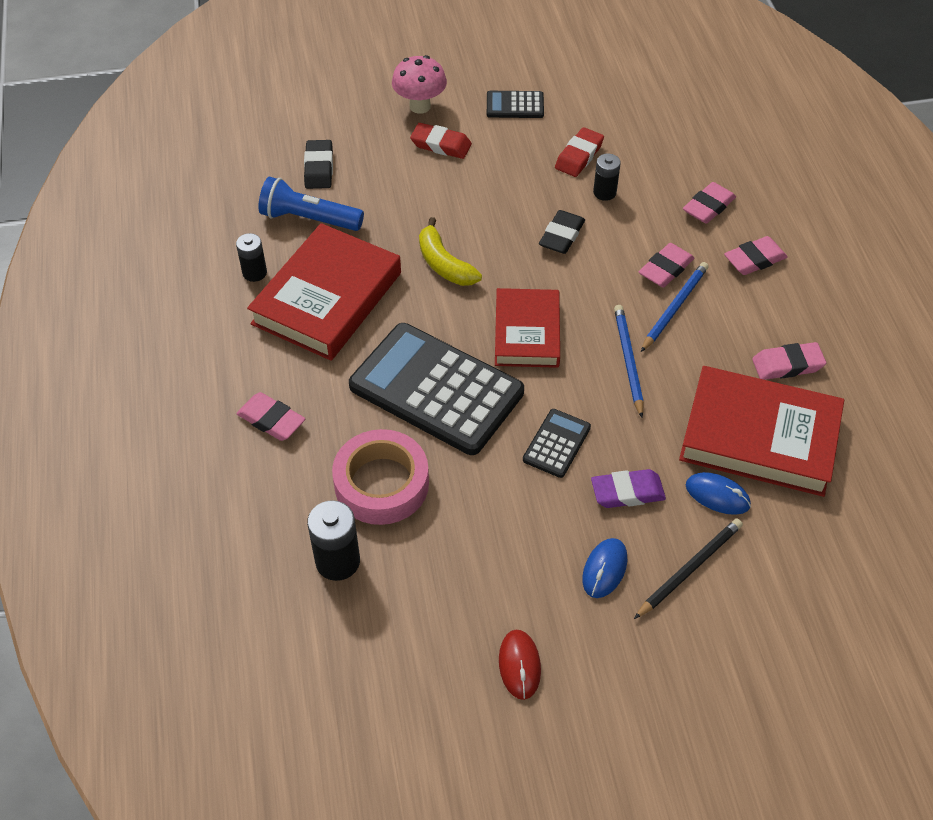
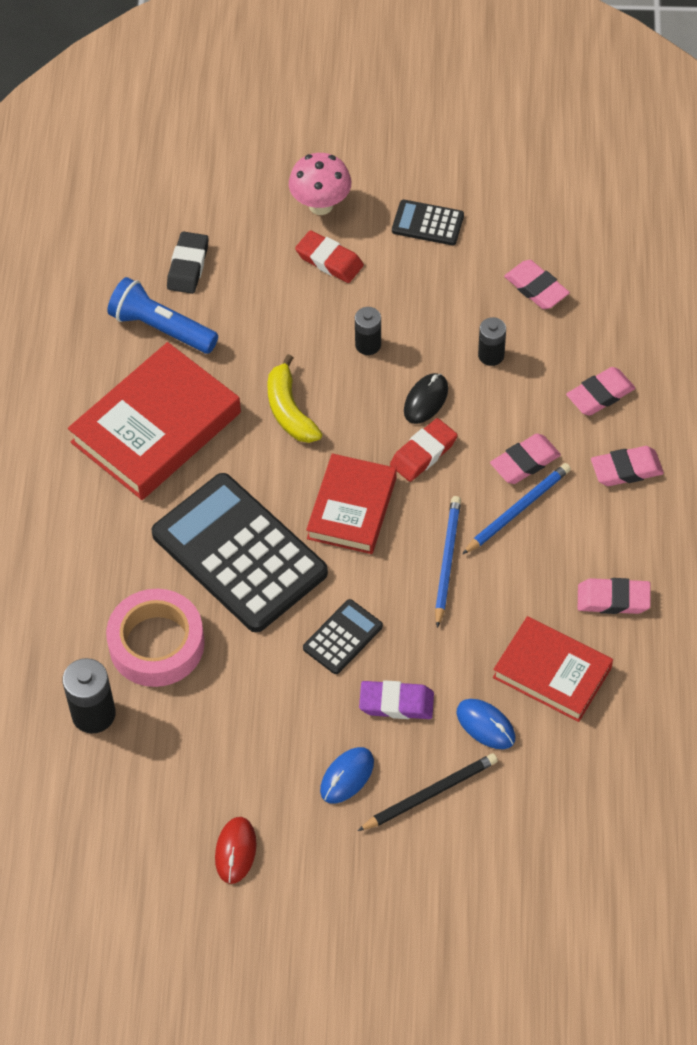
camera: 15 degrees right, 5 degrees up
black battery [236,233,267,282] -> black battery moved to [355,307,381,355]
pink eraser [237,392,305,441] -> pink eraser moved to [504,260,570,309]
black eraser [539,210,585,254] -> black mouse [404,373,448,424]
red eraser [555,127,604,177] -> red eraser moved to [390,418,458,482]
red book [679,366,844,497] -> red book [493,616,613,722], size x0.65

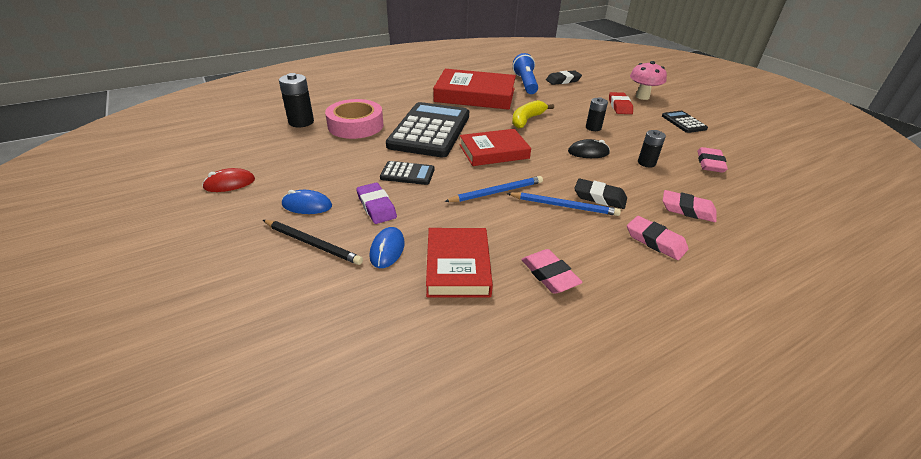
camera: 55 degrees right, 20 degrees down
red eraser [390,418,458,482] -> none
pink eraser [490,434,561,484] -> black eraser [574,179,627,209]

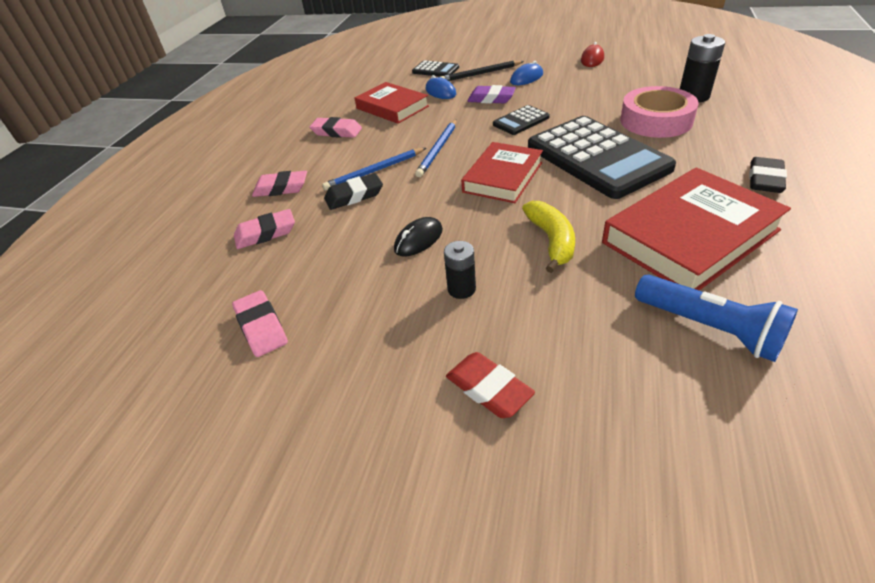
camera: 140 degrees right, 5 degrees up
black eraser [546,70,582,85] -> black eraser moved to [749,157,787,193]
pink mushroom [630,61,667,100] -> none
black battery [638,130,666,168] -> none
black calculator [662,111,708,133] -> black calculator moved to [412,60,459,77]

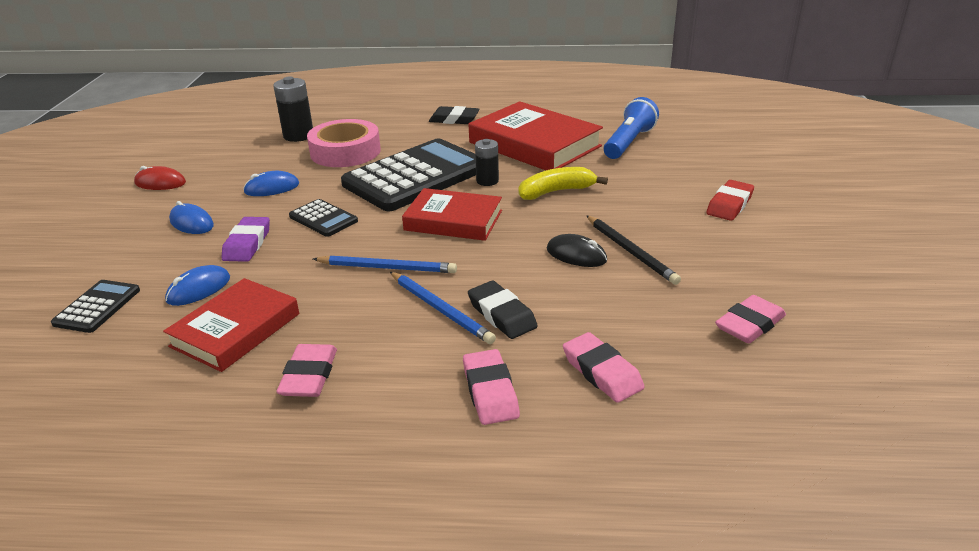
camera: 105 degrees left, 10 degrees down
black pencil [440,61,524,81] -> black pencil moved to [586,215,681,285]
black battery [444,241,476,299] -> black battery moved to [475,139,499,186]
none -> blue mouse [243,171,299,196]

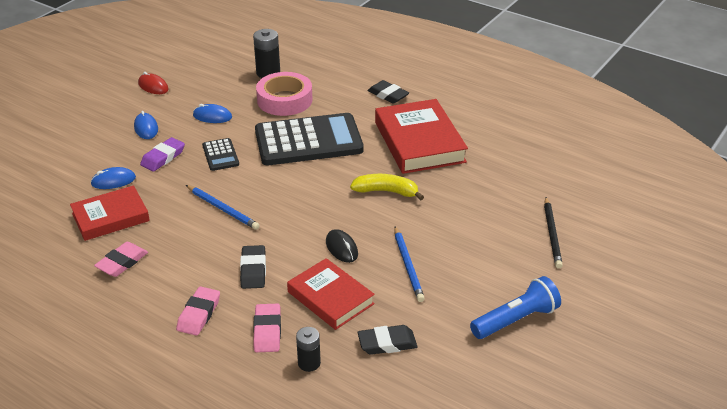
camera: 30 degrees right, 5 degrees up
black calculator [51,280,140,333] -> none
blue pencil [390,272,496,344] -> blue pencil moved to [394,226,425,302]
red book [402,188,502,241] -> red book moved to [287,258,375,330]
black battery [475,139,499,186] -> black battery moved to [296,327,321,372]
black pencil [586,215,681,285] -> black pencil moved to [544,197,563,269]
blue flashlight [604,97,659,159] -> blue flashlight moved to [470,276,561,339]
red eraser [706,180,754,221] -> none
pink eraser [715,295,786,343] -> black eraser [358,325,417,355]

